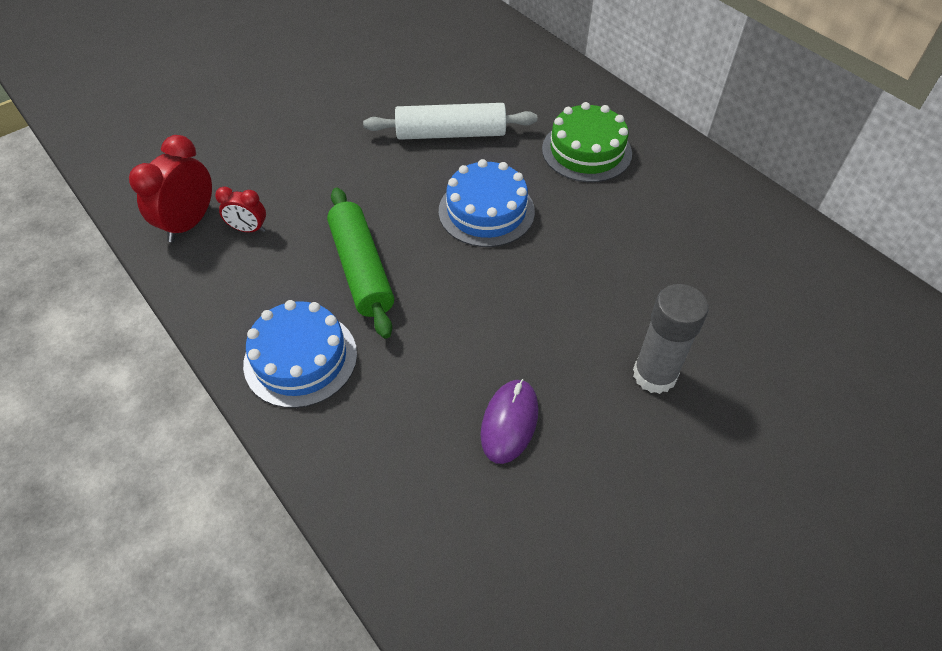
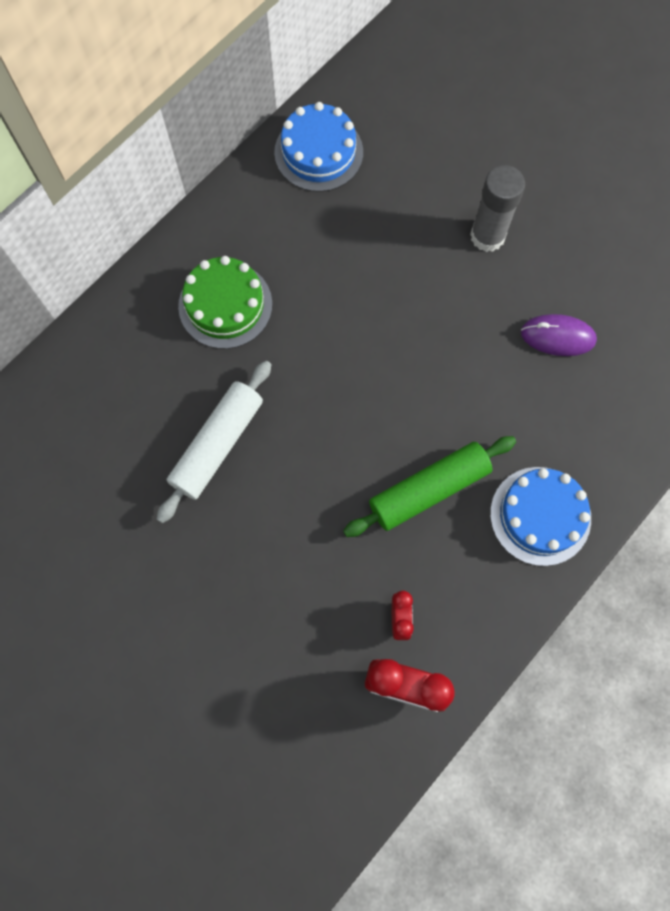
camera: 100 degrees left, 20 degrees up
white rolling pin [363,103,537,140] -> white rolling pin turned 45 degrees clockwise [157,361,271,523]
blue cake [439,159,535,247] -> blue cake moved to [274,102,363,192]

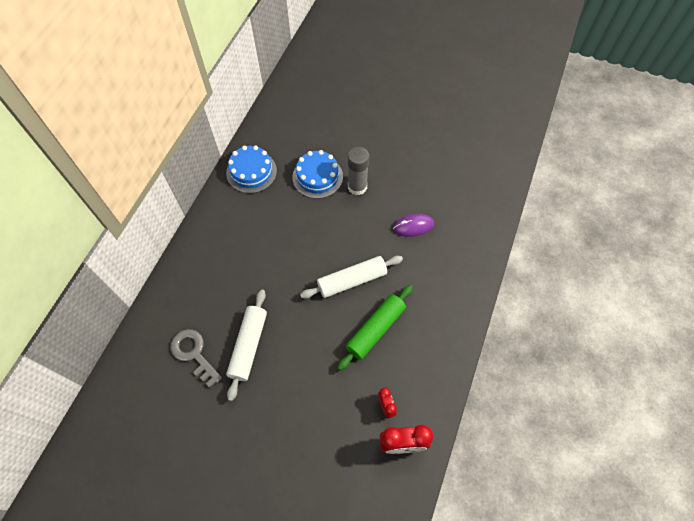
camera: 20 degrees left, 10 degrees down
green cake [178,256,272,349] -> none
blue cake [490,467,591,566] -> blue cake moved to [292,150,343,199]
none -> grey key [171,329,222,388]
none -> white rolling pin [300,256,403,299]

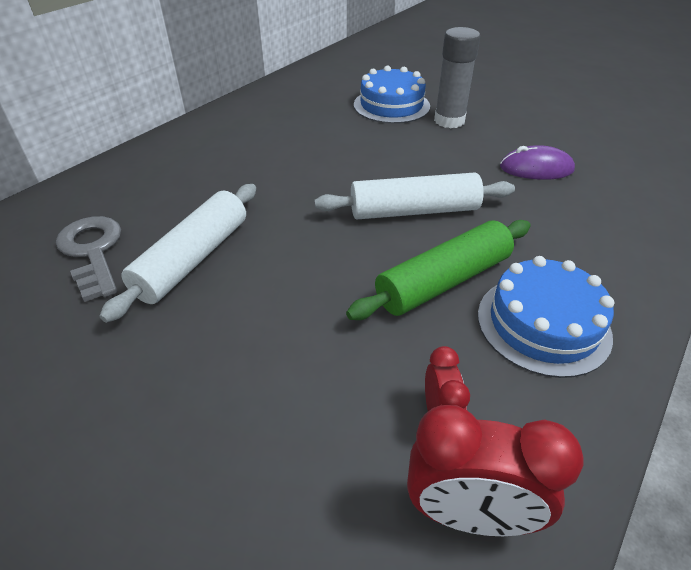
camera: 15 degrees right, 20 degrees down
blue cake [226,145,277,193] -> blue cake moved to [478,256,614,378]

